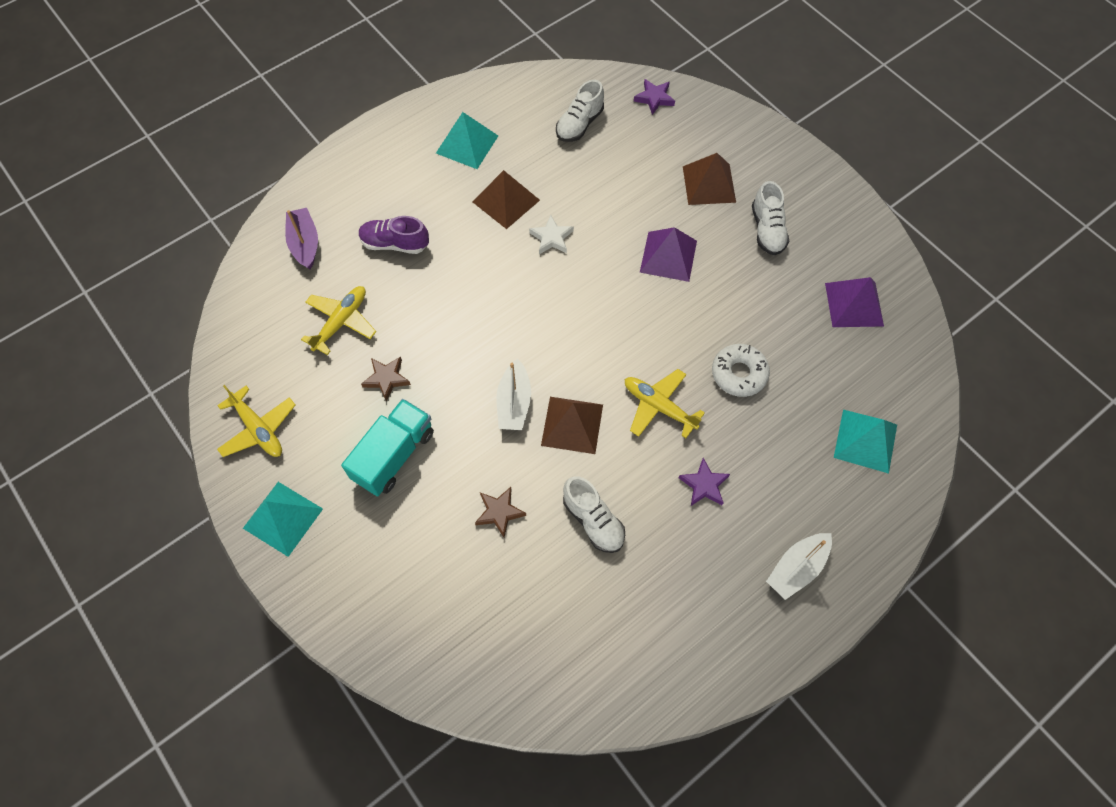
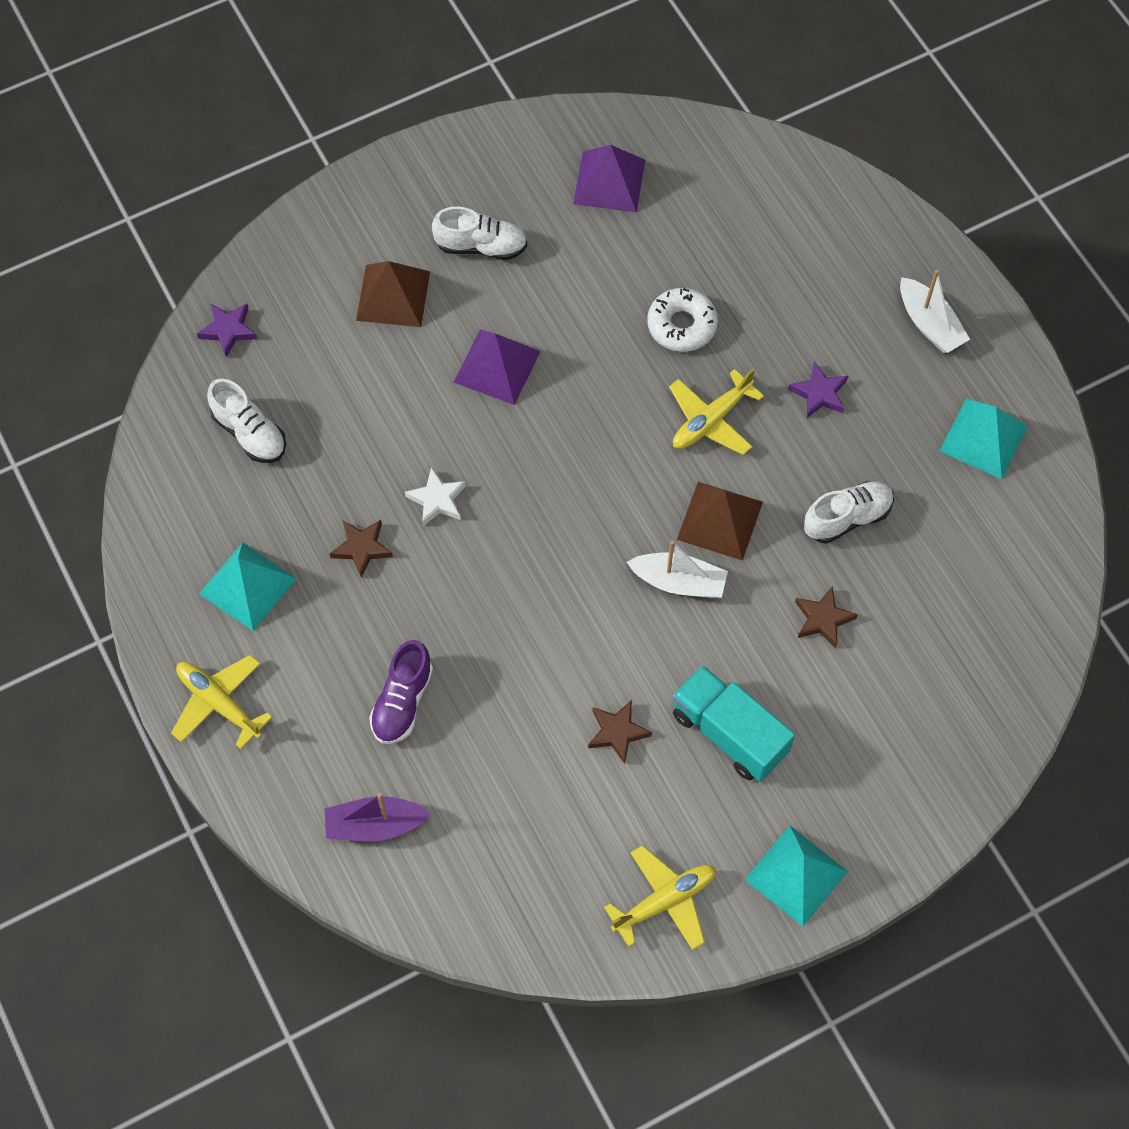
camera: 80 degrees left, 0 degrees up
yellow plane [301,286,376,355] -> yellow plane moved to [171,655,273,749]
brown pyramid [473,170,540,229] -> brown star [330,520,393,578]
turquoise pyramid [834,410,897,474] -> turquoise pyramid moved to [940,399,1028,479]

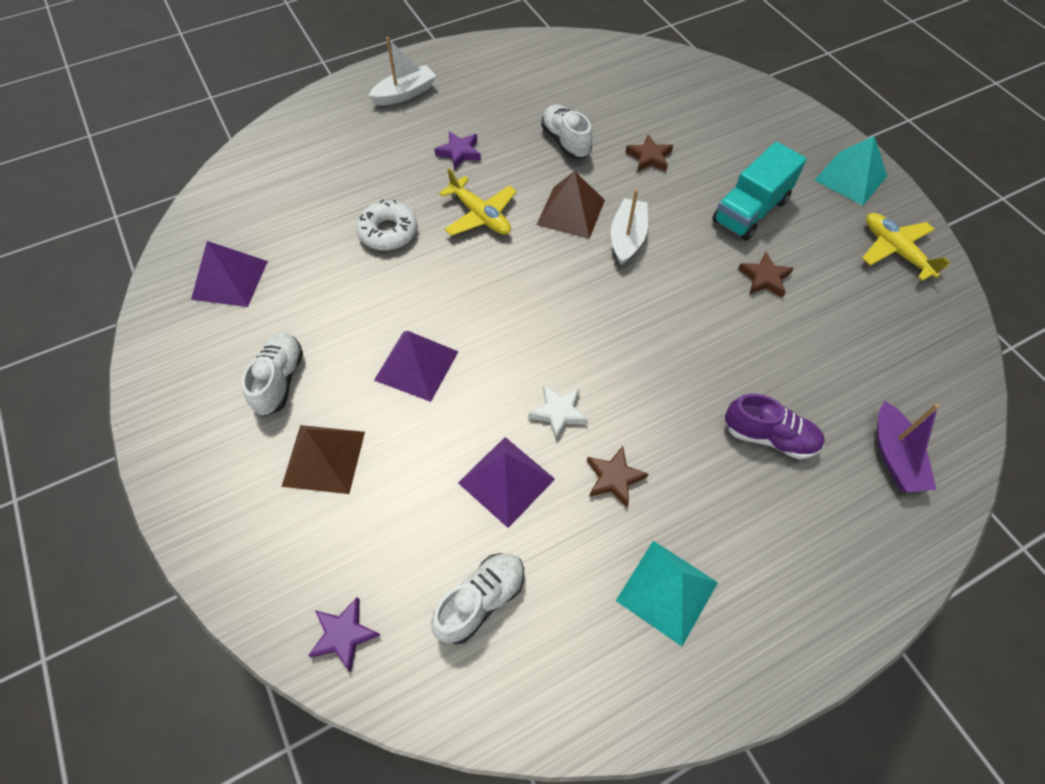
camera: 90 degrees left, 5 degrees down
yellow plane [171,655,273,749] -> none
turquoise pyramid [940,399,1028,479] -> none
none -> purple pyramid [458,437,555,528]

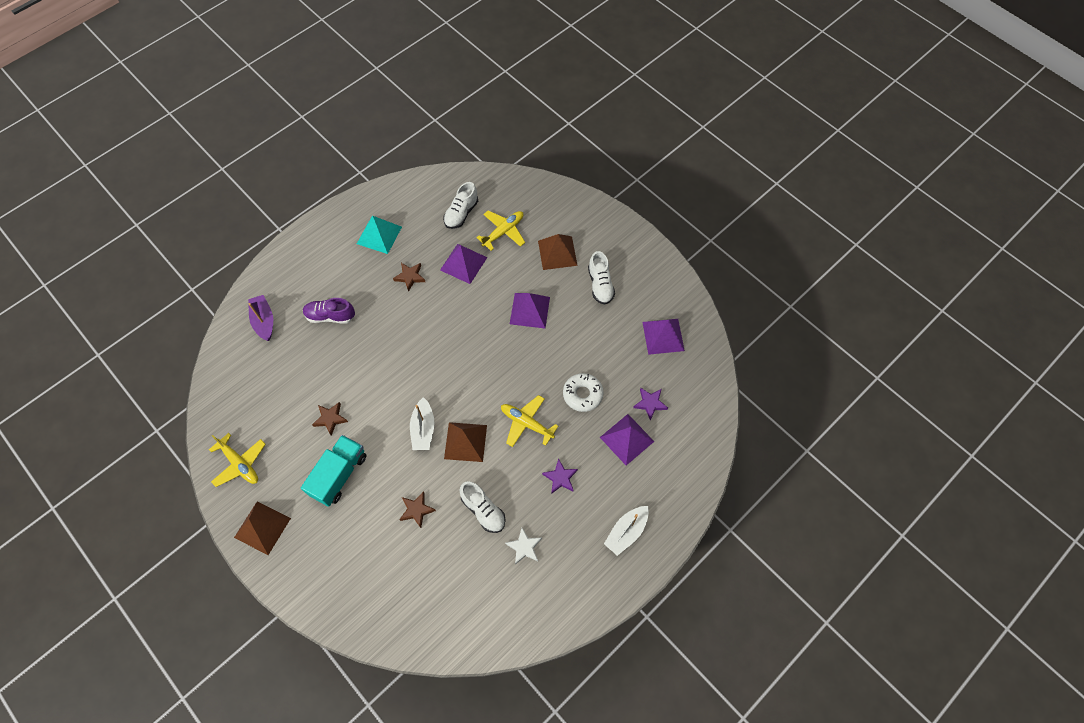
camera: 165 degrees right, 5 degrees up
purple star [308,597,380,672] -> purple star moved to [633,388,668,420]
white star [528,385,588,440] -> white star moved to [505,528,542,565]
turquoise pyramid [814,136,887,205] -> brown pyramid [234,501,291,555]
none -> yellow plane [476,210,525,251]
none -> purple pyramid [600,414,654,465]

